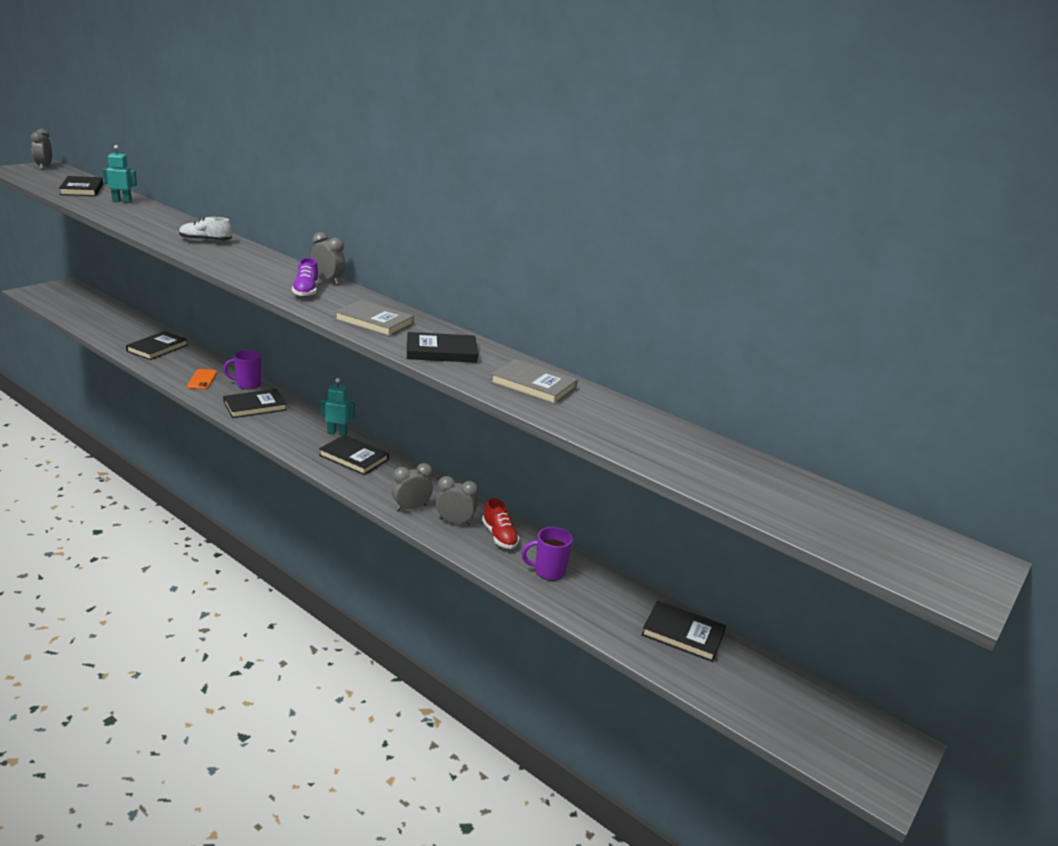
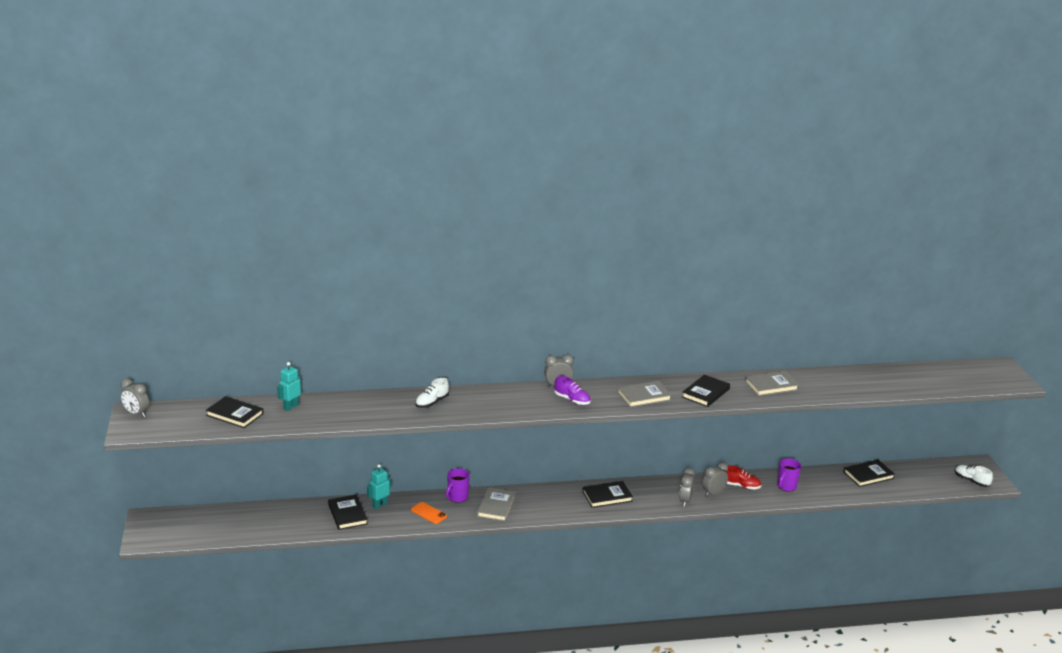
camera: 45 degrees left, 0 degrees up
black book [223,389,287,418] -> grey book [477,487,516,521]
turquoise robot [321,378,355,436] -> turquoise robot moved to [367,464,391,509]
none -> white shoe [955,465,993,487]

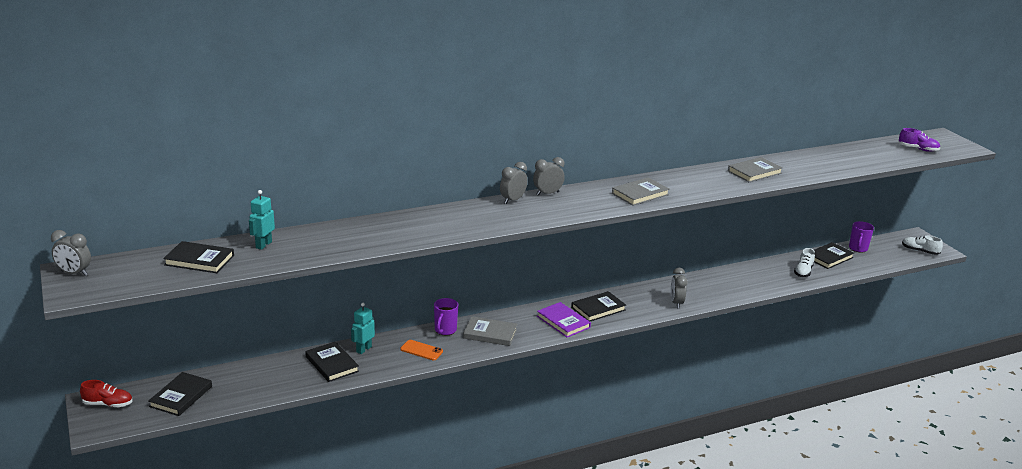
camera: 15 degrees left, 0 degrees up
white shoe [415,378,449,408] -> white shoe moved to [794,248,815,277]
grey book [477,487,516,521] -> grey book turned 75 degrees counterclockwise [463,316,517,346]
purple shoe [554,376,591,405] -> purple shoe moved to [898,128,941,152]
black book [682,375,730,407] -> black book moved to [148,372,212,416]
grey clock [702,462,728,497] -> grey clock moved to [500,162,528,204]
red shoe [724,465,761,490] -> red shoe moved to [80,380,132,407]
purple mug [777,458,801,492] -> purple mug moved to [849,221,874,253]
none -> purple book [537,302,591,337]

